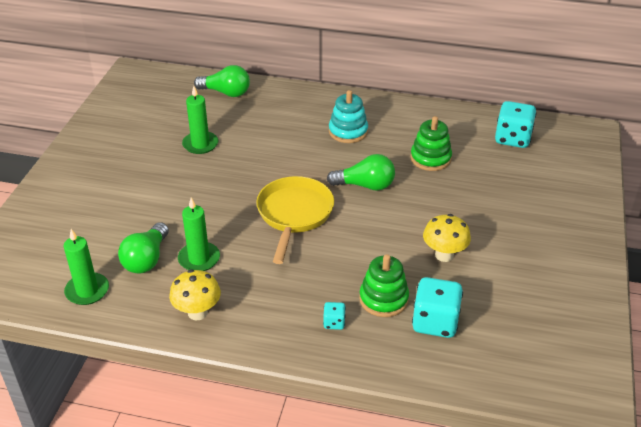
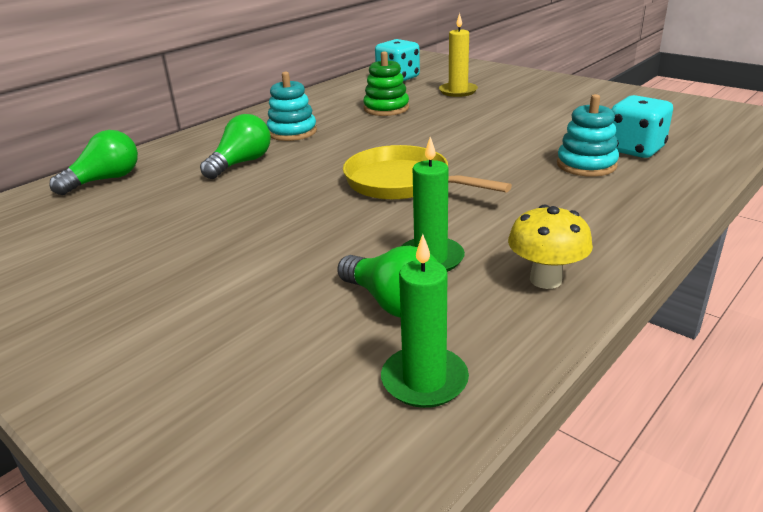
camera: 60 degrees left, 10 degrees down
green candle [182,86,218,154] -> none
turquoise dice [323,302,346,330] -> none
green light bulb [327,154,395,191] -> green light bulb moved to [200,114,271,179]
green stacking toy [359,254,409,317] -> turquoise stacking toy [557,94,619,177]
yellow mushroom [423,214,471,262] -> none
none -> yellow candle [439,13,478,97]

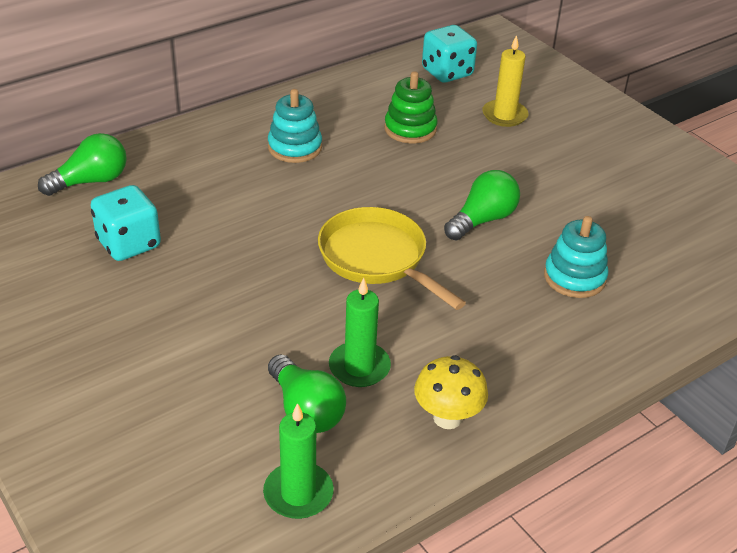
camera: 10 degrees right, 10 degrees up
green light bulb [200,114,271,179] -> green light bulb moved to [444,170,520,240]
turquoise dice [611,95,673,158] -> turquoise dice moved to [90,185,161,261]

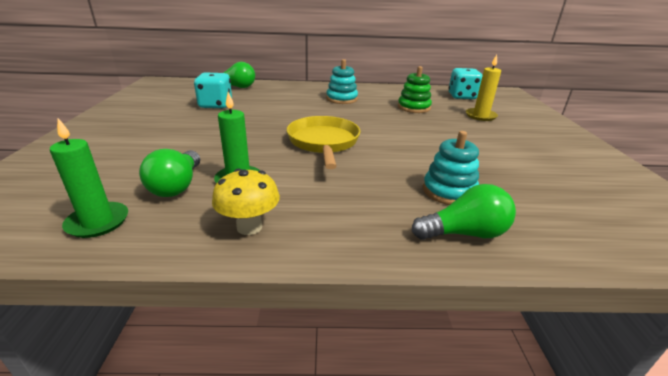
camera: 35 degrees right, 10 degrees down
green light bulb [444,170,520,240] -> green light bulb moved to [412,184,516,240]

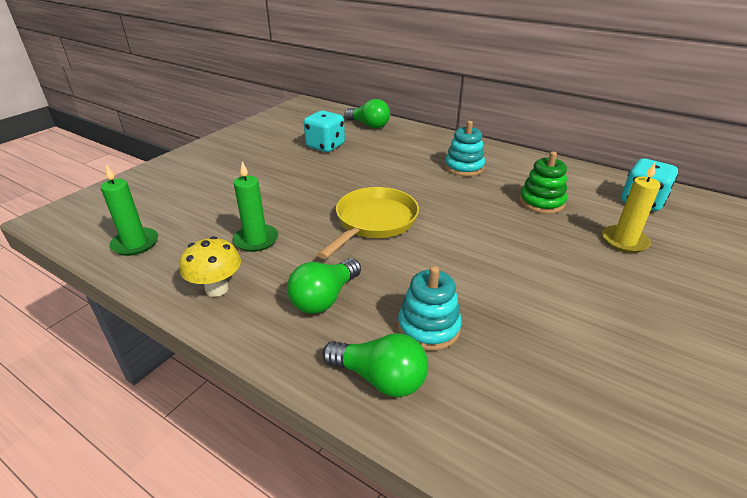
camera: 35 degrees right, 5 degrees up
green light bulb [139,149,200,197] -> green light bulb moved to [287,258,361,314]

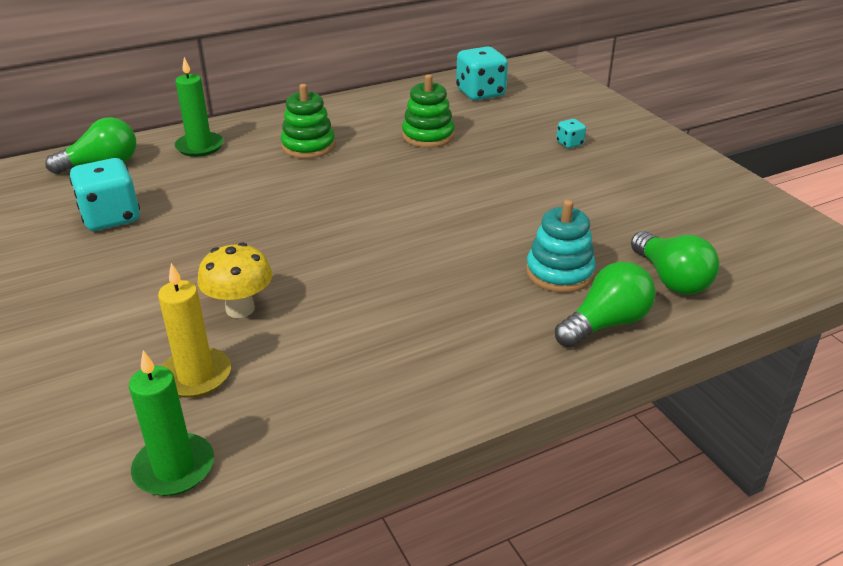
camera: 60 degrees left, 0 degrees up
yellow mushroom [180,236,241,297] -> yellow mushroom moved to [197,243,272,318]
green candle [233,162,278,252] -> green candle moved to [175,57,224,157]
green light bulb [287,258,361,314] -> green light bulb moved to [631,231,720,295]
yellow pan [317,187,419,259] -> none
turquoise stacking toy [445,121,485,176] -> green stacking toy [281,84,335,159]
yellow candle [602,163,660,253] -> yellow candle moved to [158,263,231,398]
none -> turquoise dice [556,119,586,148]

